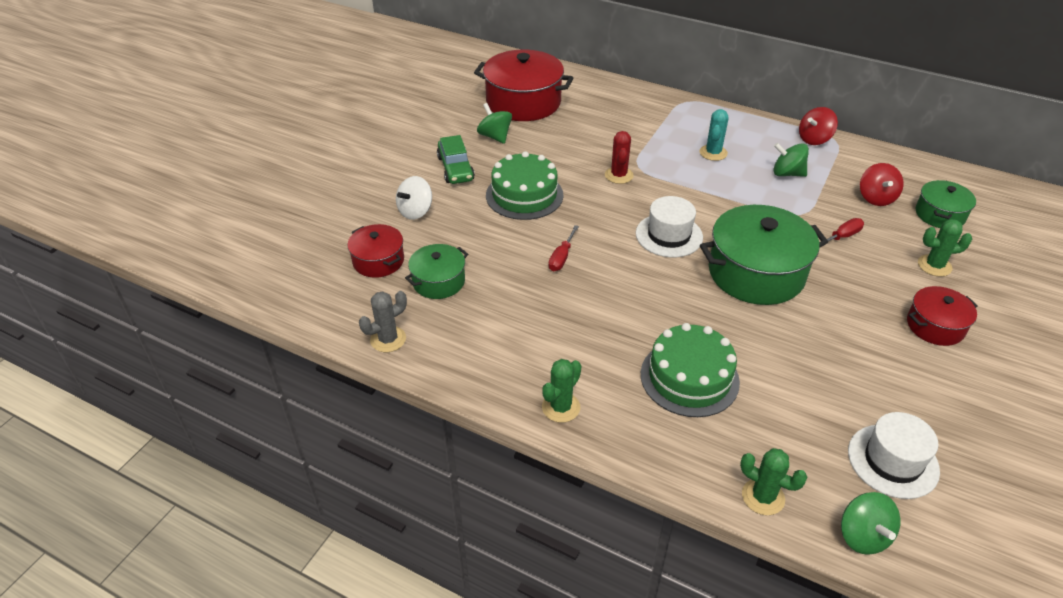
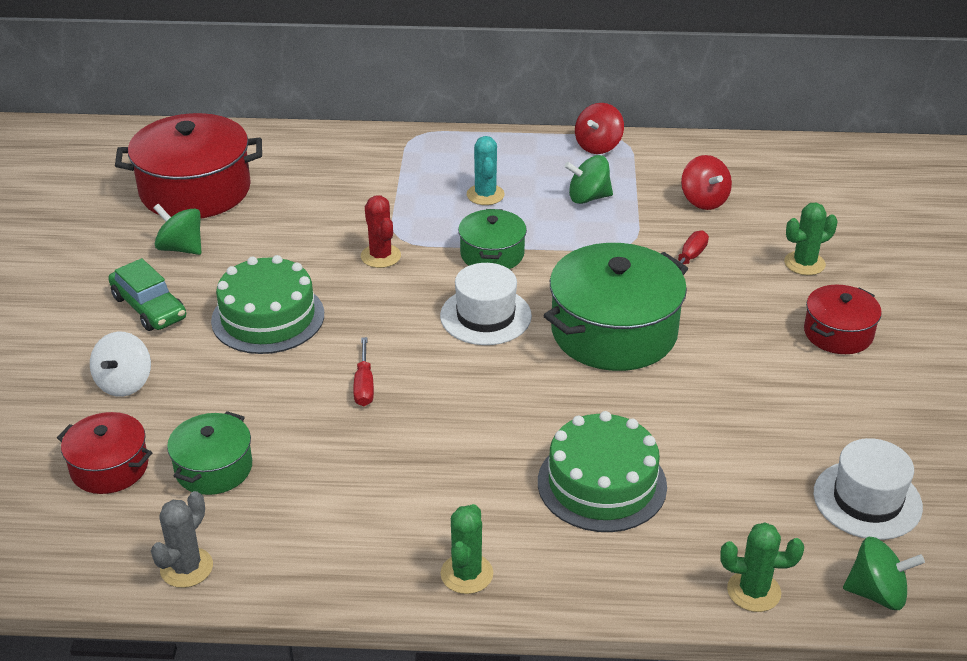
camera: 25 degrees left, 5 degrees down
green spinning top [841,492,901,555] -> green spinning top turned 45 degrees counterclockwise [843,537,925,610]
green pot [916,180,976,228] -> green pot moved to [458,209,527,269]

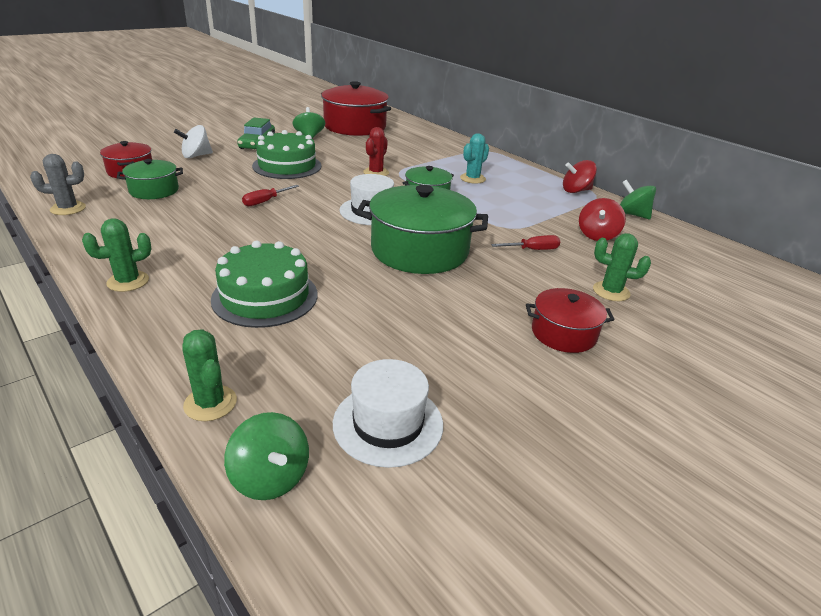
camera: 45 degrees right, 5 degrees down
green spinning top [564,155,613,204] -> green spinning top moved to [620,180,656,219]

